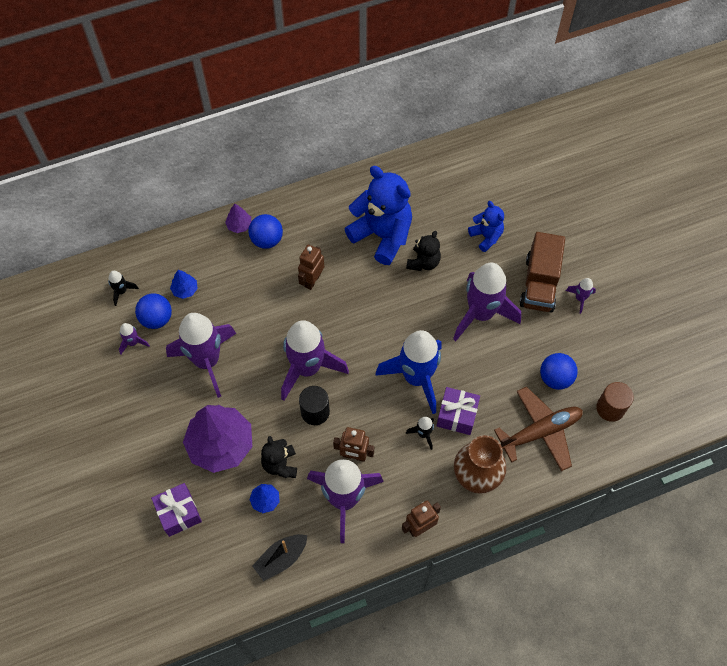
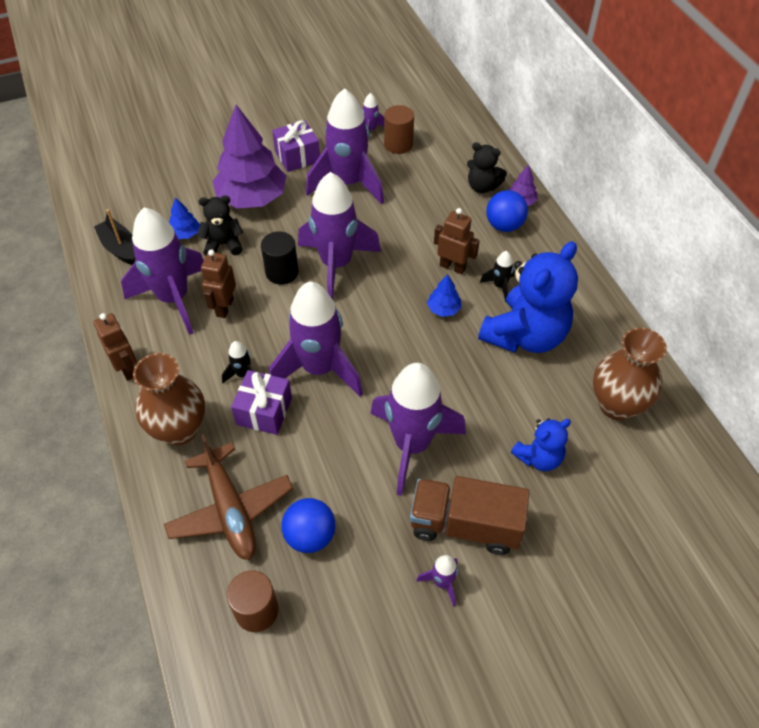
camera: 90 degrees right, 10 degrees down
black rocket [108,271,139,306] -> black rocket moved to [480,251,515,302]
blue ball [135,293,172,329] -> brown cylinder [384,105,414,154]
purple gift [151,483,202,537] -> purple gift moved to [272,120,320,172]
blue tree [170,270,198,299] -> blue tree moved to [427,274,461,317]
blue rocket [375,330,441,414] -> purple rocket [269,282,363,397]
black teddy bear [406,231,441,271] -> black teddy bear moved to [467,142,507,193]
none -> brown vase [593,328,667,420]

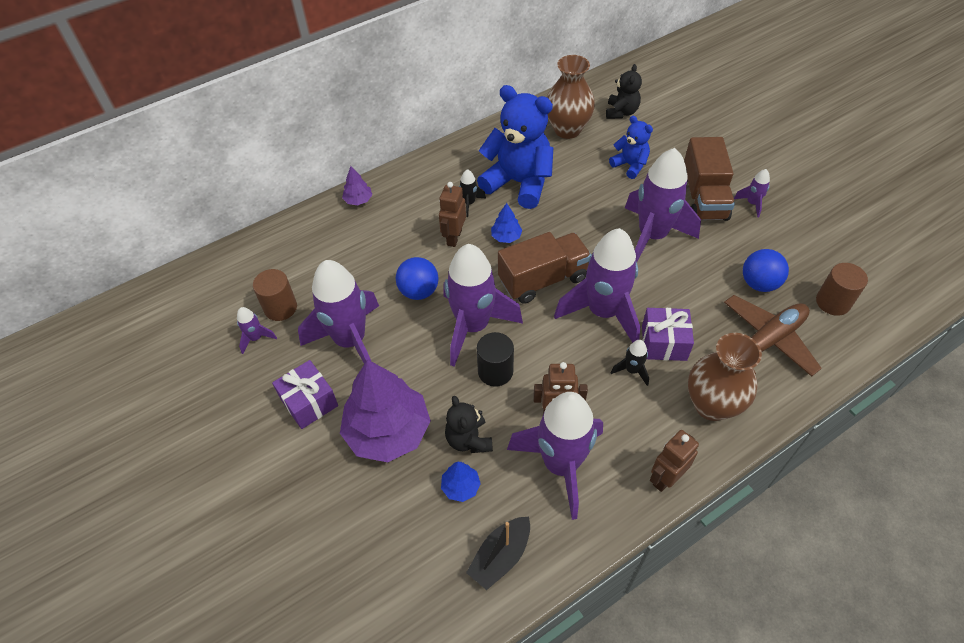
camera: 100 degrees left, 0 degrees up
black teddy bear [467,142,507,193] -> black teddy bear moved to [606,64,642,119]
blue ball [486,190,528,232] -> blue ball moved to [396,257,439,300]
none -> brown truck [498,232,591,304]

